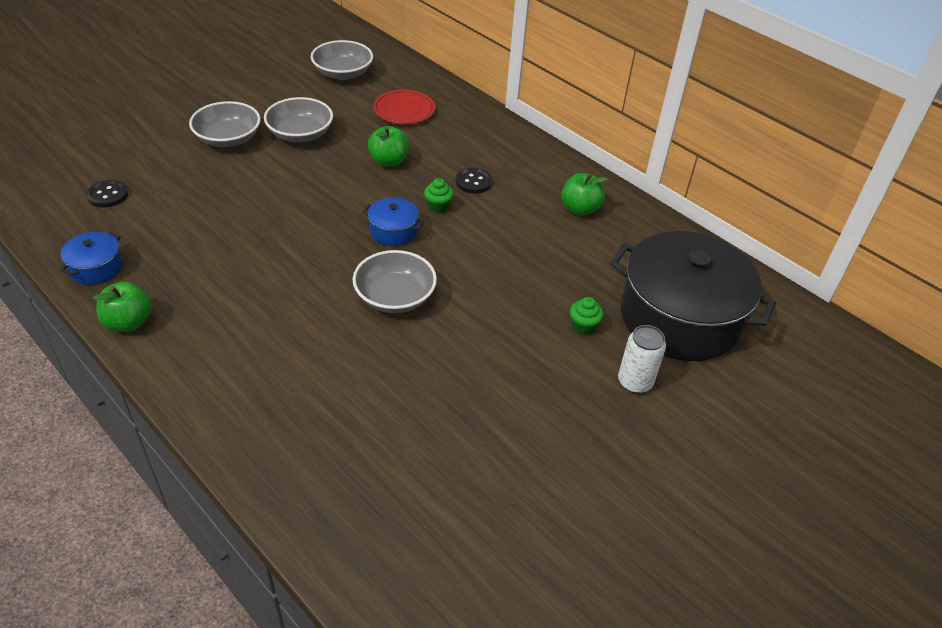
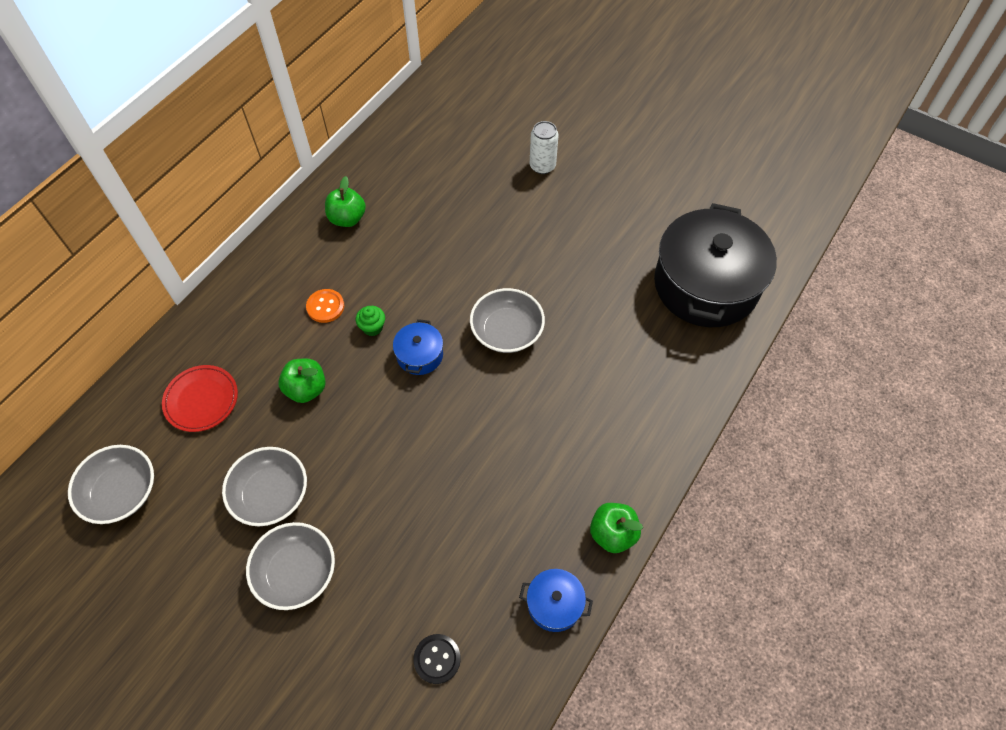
camera: 100 degrees left, 15 degrees up
black button [455,168,492,194] -> orange button [306,289,344,323]
green cupcake [570,297,603,335] -> none
black pot [610,231,776,361] -> black pot moved to [654,203,777,327]

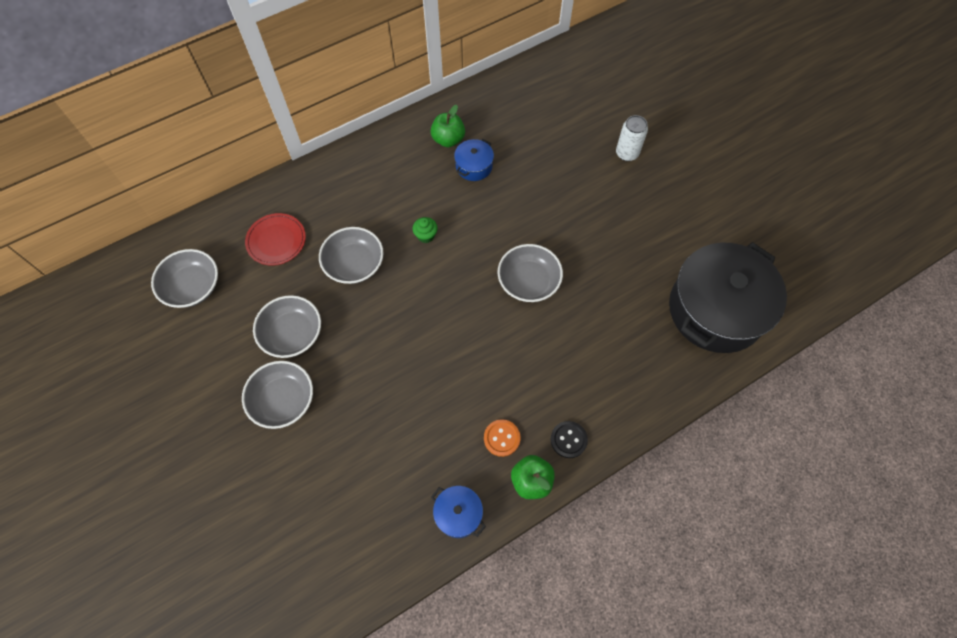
camera: 25 degrees right, 5 degrees up
green apple [278,359,326,403] -> grey bowl [319,227,384,284]
orange button [306,289,344,323] -> orange button moved to [484,419,521,457]
blue pot [393,319,443,375] -> blue pot moved to [454,139,494,181]
black button [413,634,461,684] -> black button moved to [551,421,588,458]

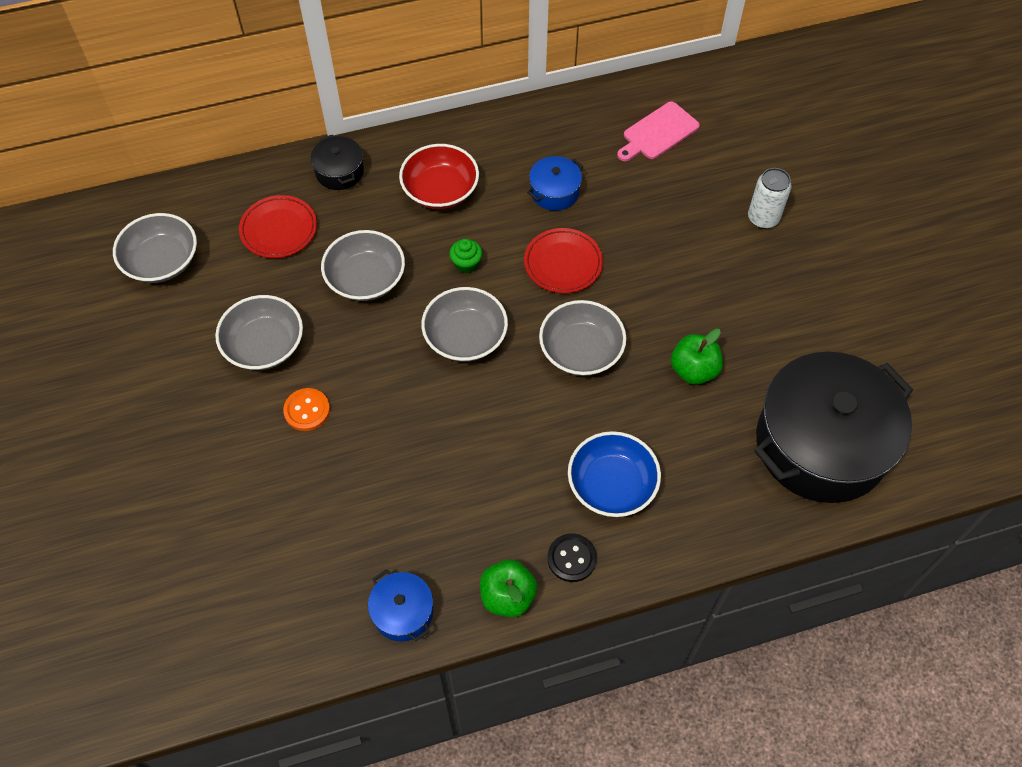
camera: 15 degrees right, 5 degrees down
grey bowl [242,361,313,429] -> grey bowl moved to [421,287,508,362]
green apple [431,105,465,147] -> green apple moved to [671,329,723,385]
orange button [484,419,521,457] -> orange button moved to [283,388,330,431]
none -> black pot [311,135,364,190]
none -> red bowl [399,144,479,209]
none -> red plate [524,228,603,293]
none -> blue bowl [568,431,661,517]
none -> pink cutting board [617,102,700,161]

